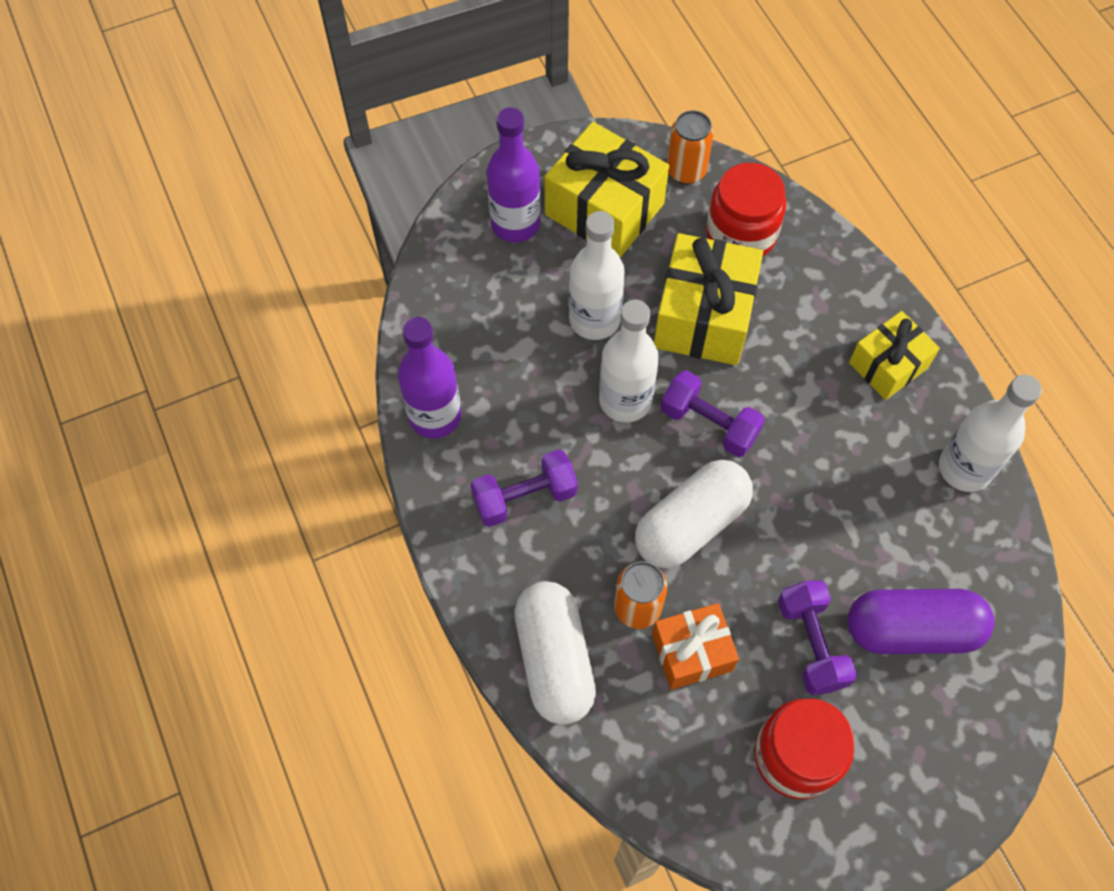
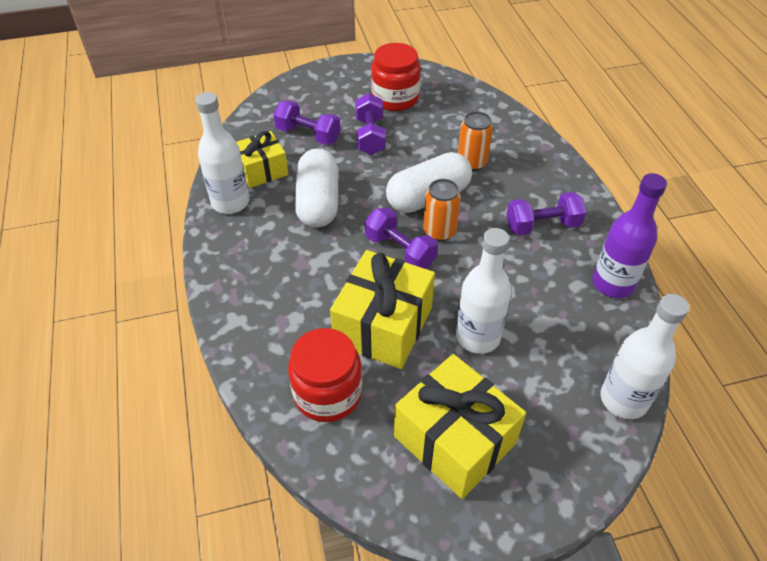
camera: 170 degrees left, 15 degrees down
purple bottle [486,107,541,242] -> none
white capsule [515,581,596,725] -> white capsule moved to [295,148,338,228]
white bottle [599,300,659,423] -> white bottle moved to [601,294,689,419]
orange gift [652,603,739,690] -> none
orange can [667,110,714,184] -> orange can moved to [423,179,461,242]
purple capsule [848,589,995,654] -> purple dumbbell [273,100,341,145]
yellow gift [849,311,940,400] -> yellow gift moved to [236,131,289,188]

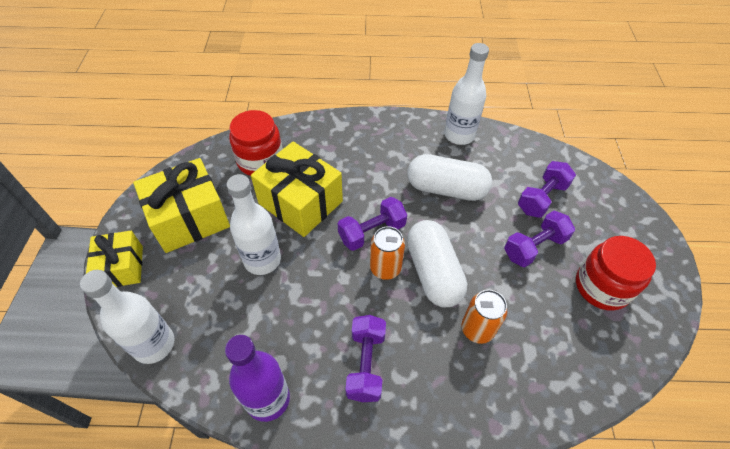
camera: 105 degrees right, 5 degrees up
yellow gift [236,131,289,188] -> yellow gift moved to [86,231,143,287]
purple dumbbell [355,93,386,155] -> purple dumbbell turned 45 degrees counterclockwise [504,211,575,267]

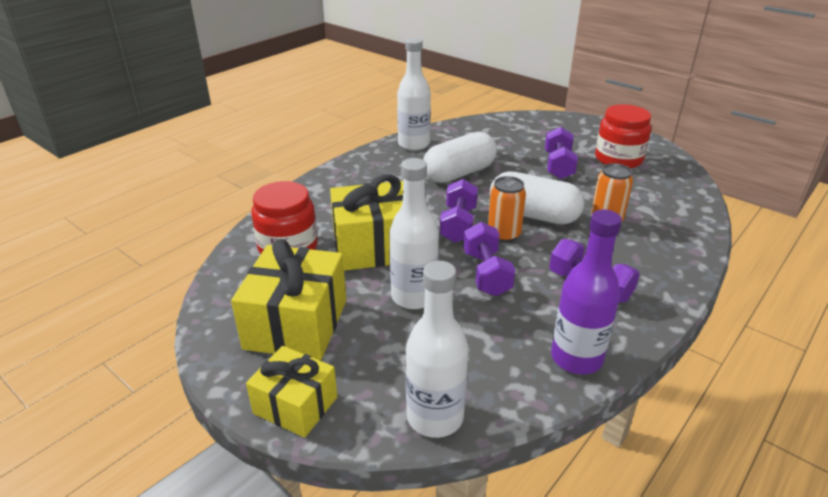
camera: 50 degrees left, 20 degrees down
purple dumbbell [518,161,576,218] -> purple dumbbell moved to [463,222,515,296]

